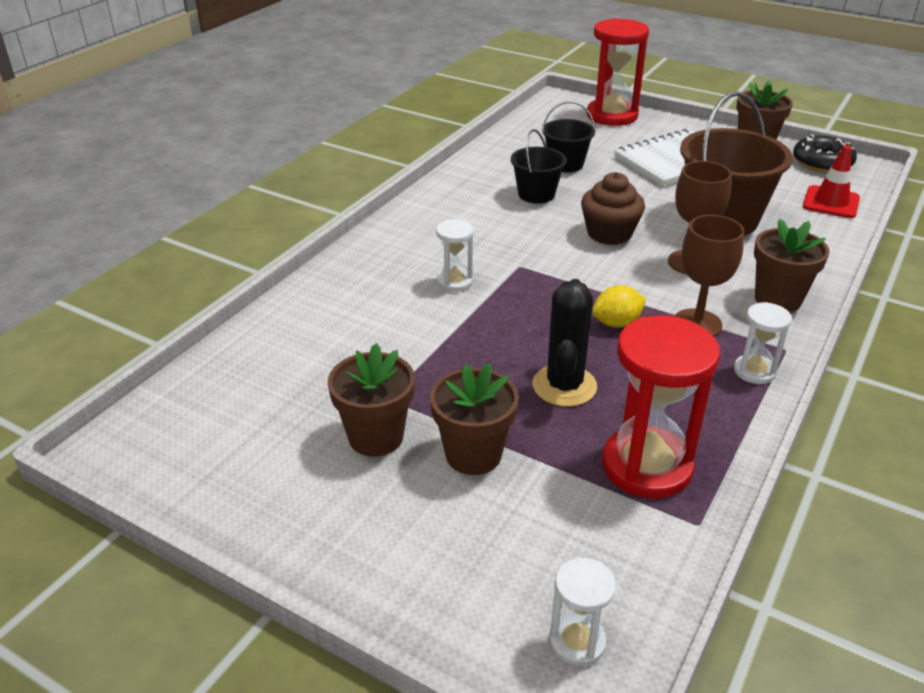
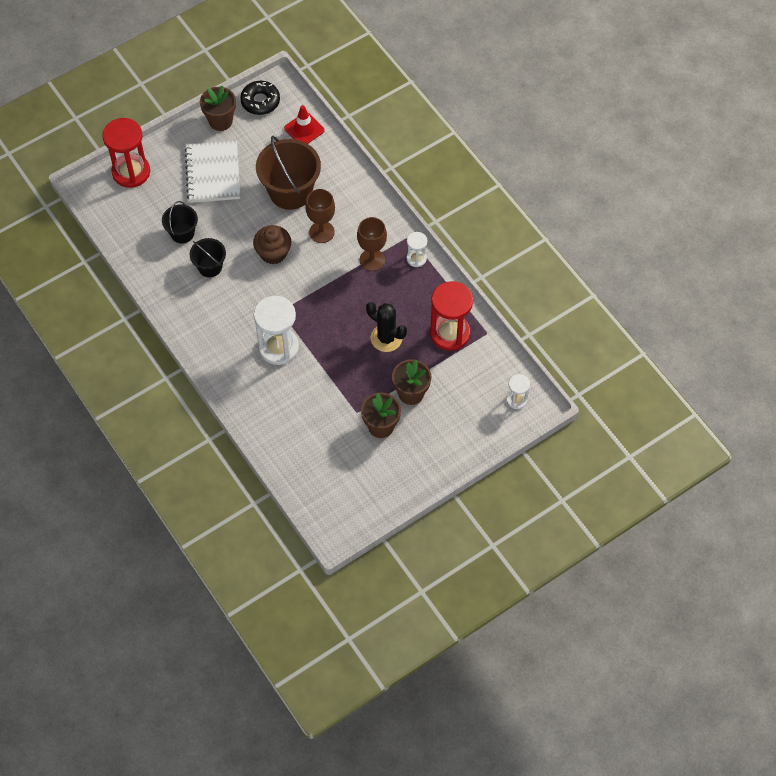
camera: 65 degrees left, 25 degrees up
white hourglass [436,219,474,292] -> white hourglass [254,296,299,365], size x1.94
yellow lemon [592,285,646,328] -> none
brown flower pot [754,219,829,313] -> none

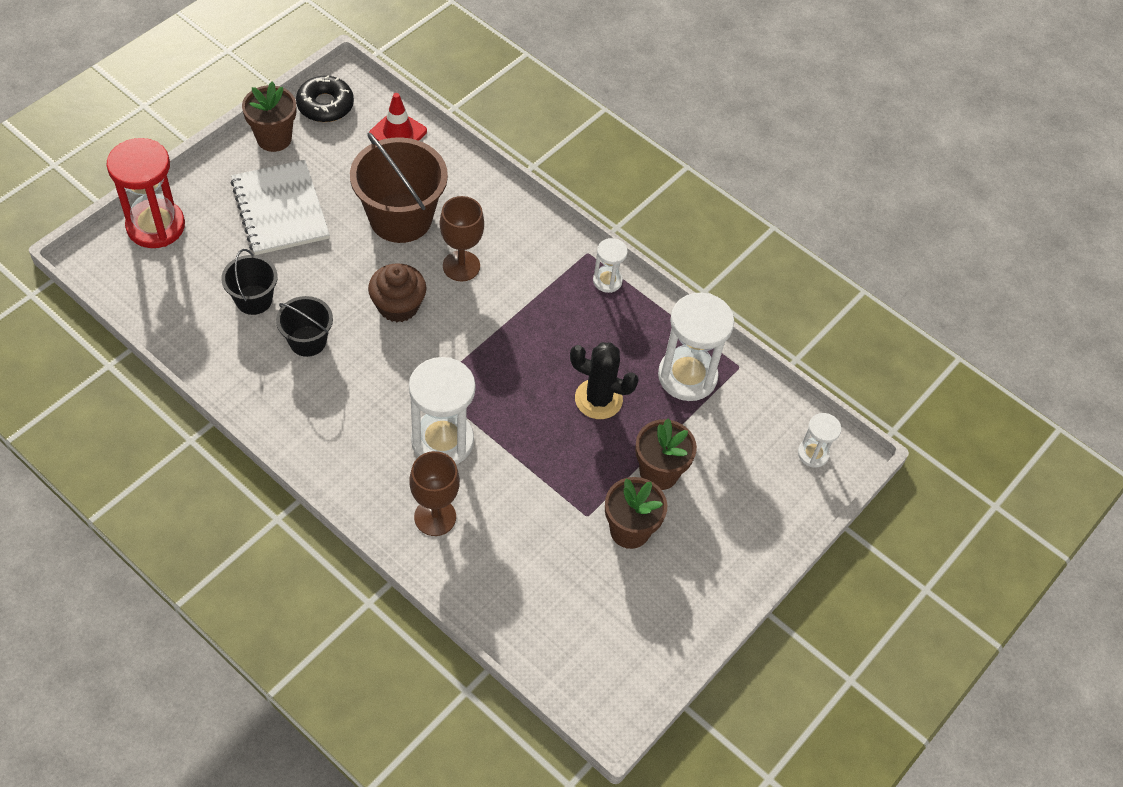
camera: 20 degrees left, 5 degrees down
brown goblet [357,217,387,271] -> brown goblet moved to [409,451,460,536]
red hourglass [430,281,473,351] -> white hourglass [658,293,734,401]

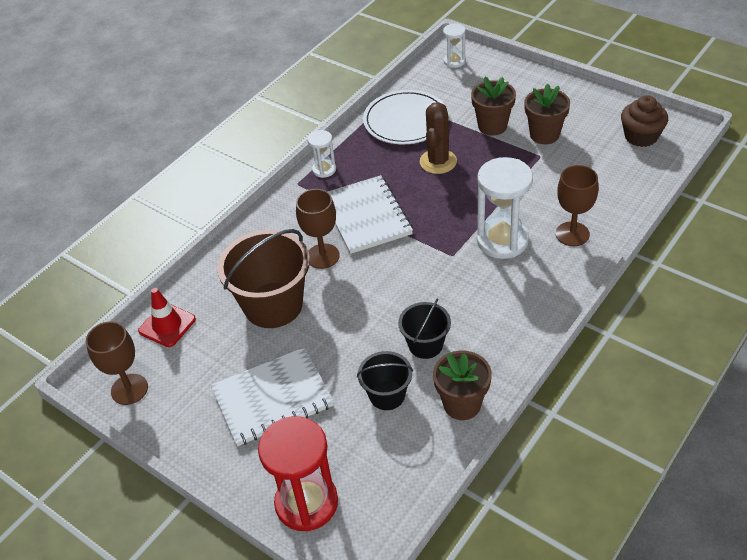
camera: 85 degrees left, 10 degrees down
brown flower pot [242,82,296,152] -> brown flower pot moved to [433,350,492,420]
black donut [296,76,354,122] -> brown goblet [86,321,148,405]
brown cupcake [368,263,427,322] -> brown cupcake moved to [621,95,668,147]
black cactus [570,342,639,419] -> brown cactus [420,102,457,174]
white hourglass [658,293,734,401] -> white plate [363,90,448,144]
none -> white notebook [328,175,413,254]

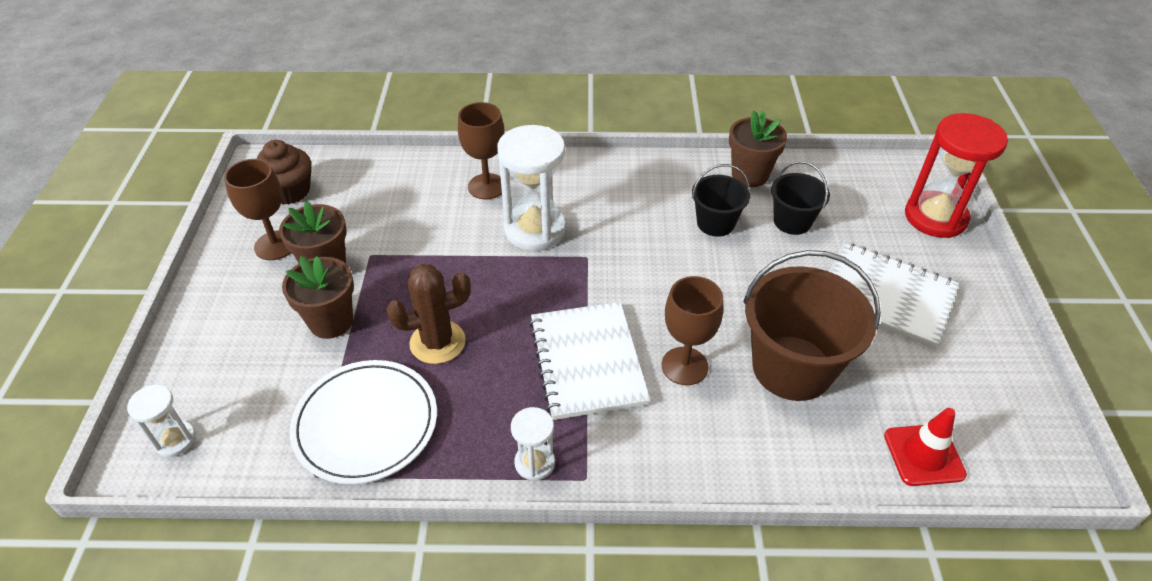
camera: 130 degrees left, 0 degrees up
brown goblet [86,321,148,405] -> brown goblet moved to [224,159,291,260]
white notebook [328,175,413,254] -> white notebook turned 45 degrees counterclockwise [529,302,650,420]

